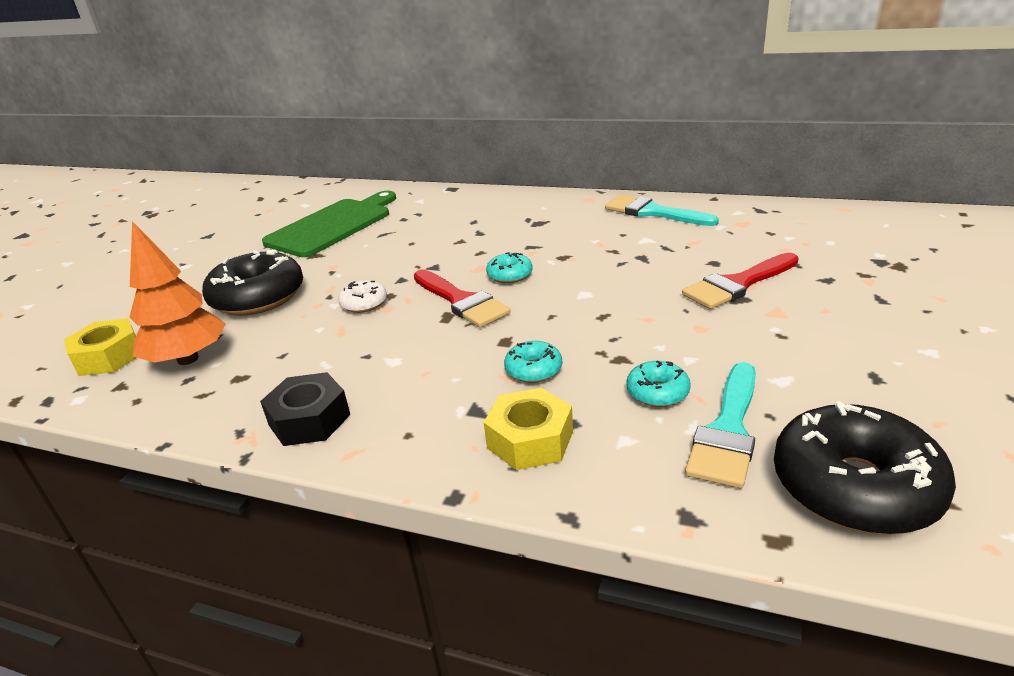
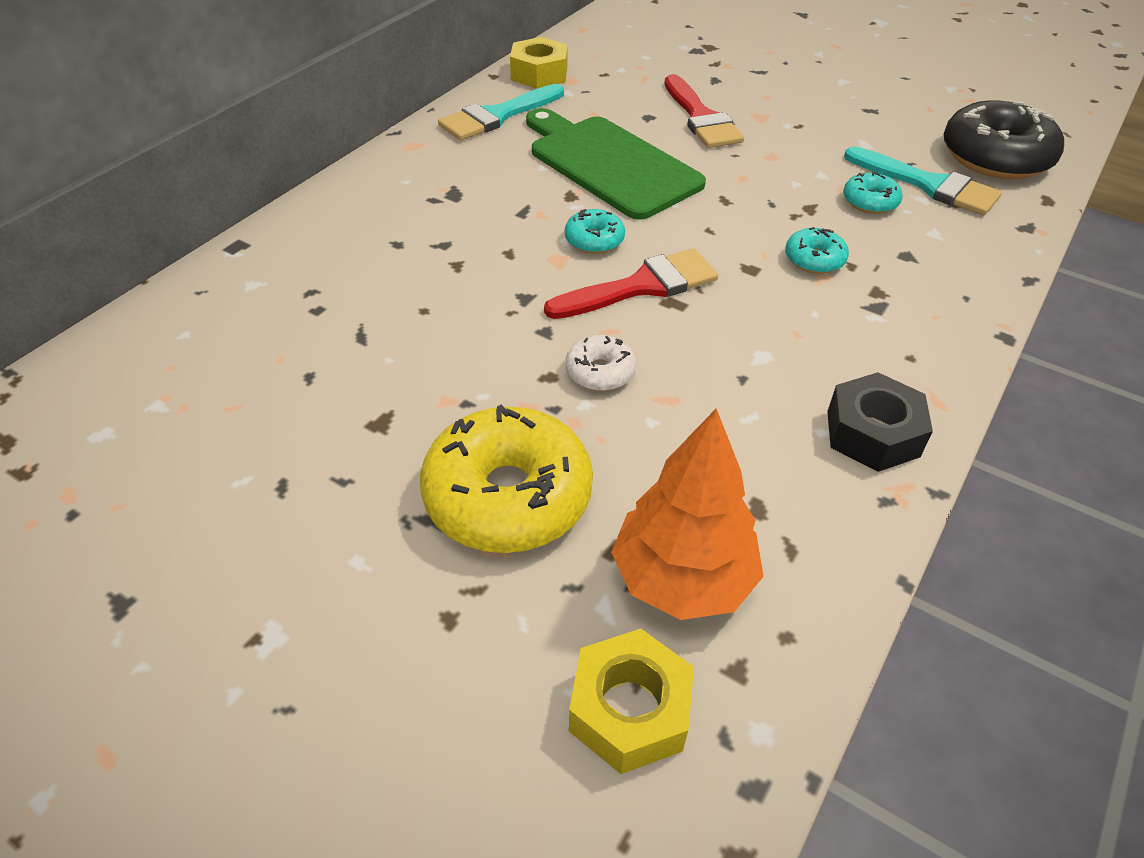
camera: 80 degrees left, 15 degrees up
black donut [202,250,303,316] -> yellow donut [420,405,593,553]
green cutting board [262,191,396,257] -> green cutting board moved to [526,108,706,220]
yellow nut [484,388,573,470] -> yellow nut moved to [510,37,568,89]

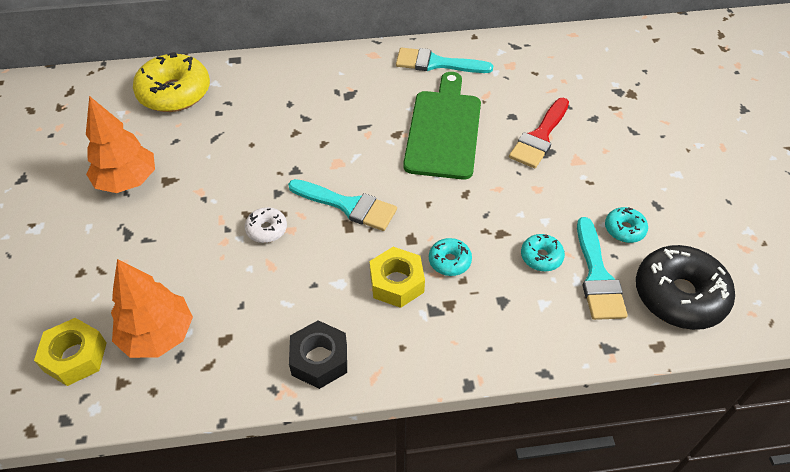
camera: 50 degrees right, 5 degrees up
yellow donut [420,405,593,553] -> yellow donut moved to [133,52,210,112]
yellow nut [510,37,568,89] -> yellow nut moved to [370,247,425,308]
red brush [544,249,718,319] -> turquoise brush [288,179,397,231]
turquoise donut [565,209,625,254] -> turquoise donut moved to [605,207,648,243]
none -> orange tree [86,96,155,193]

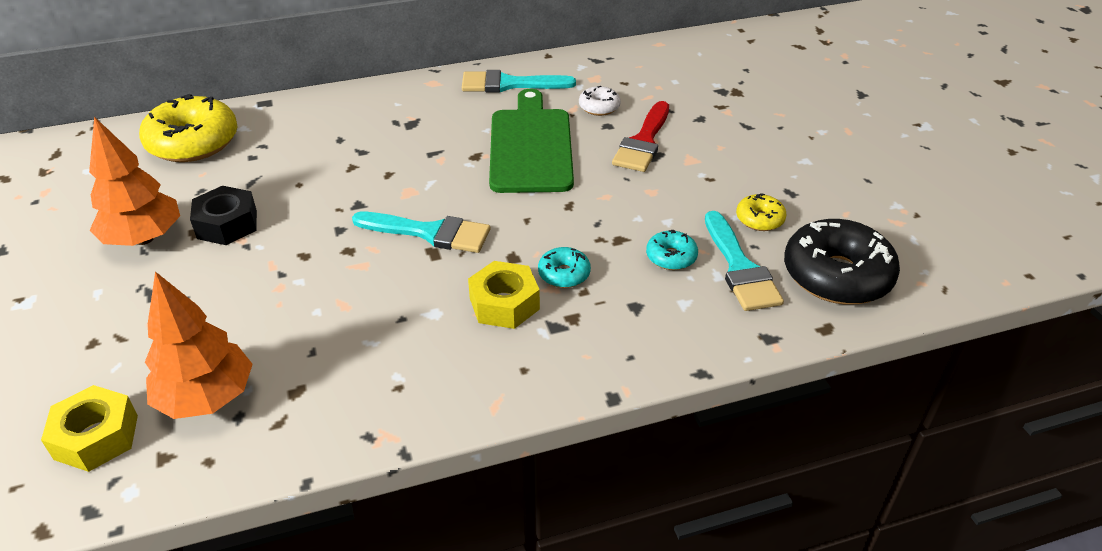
camera: 10 degrees left, 10 degrees down
white donut [245,207,287,243] -> white donut moved to [579,86,621,116]
black nut [289,320,347,389] -> black nut moved to [190,186,257,245]
turquoise donut [605,207,648,243] -> yellow donut [736,193,787,231]

